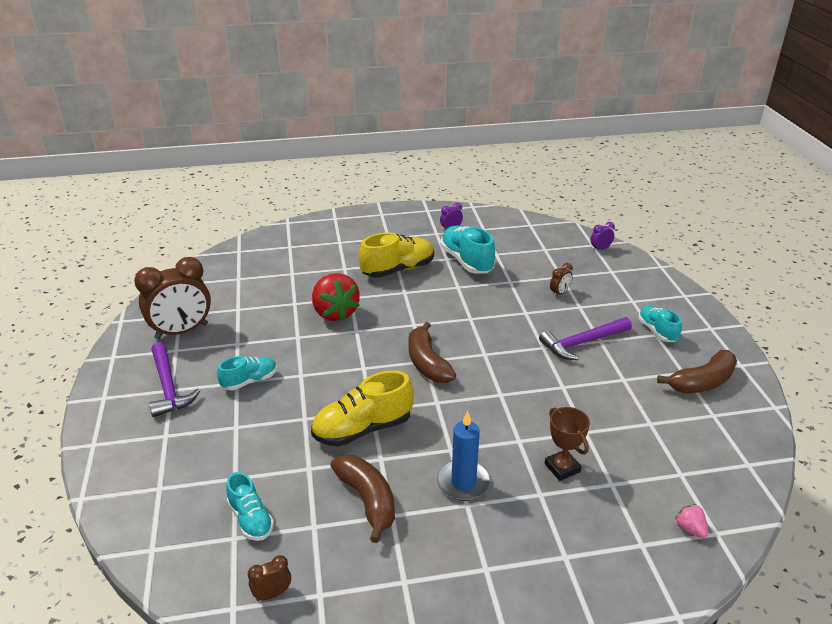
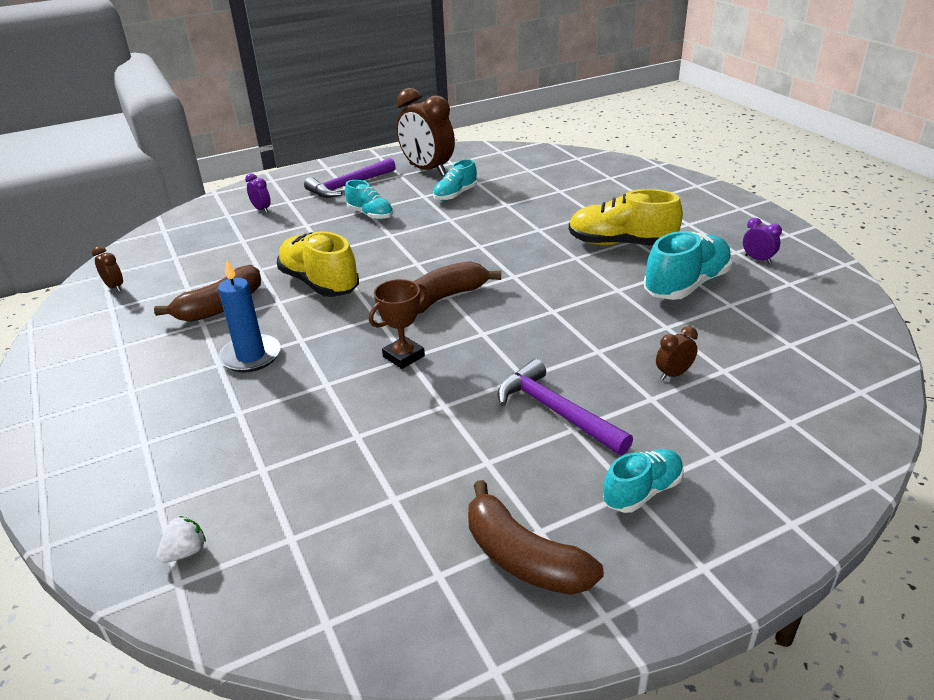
camera: 75 degrees right, 0 degrees up
turquoise shoe [226,472,274,541] -> turquoise shoe moved to [433,159,477,201]
red strawberry [312,273,360,321] -> none
yellow shoe [359,232,434,278] -> yellow shoe turned 150 degrees clockwise [569,189,683,246]
brown trophy [545,407,590,481] -> brown trophy moved to [369,279,427,369]
brown clock [550,263,573,297] -> brown clock turned 120 degrees clockwise [656,326,698,380]
purple clock [590,222,615,251] -> purple clock moved to [245,173,271,213]
pink strawberry [675,504,708,538] -> white strawberry [157,516,206,563]

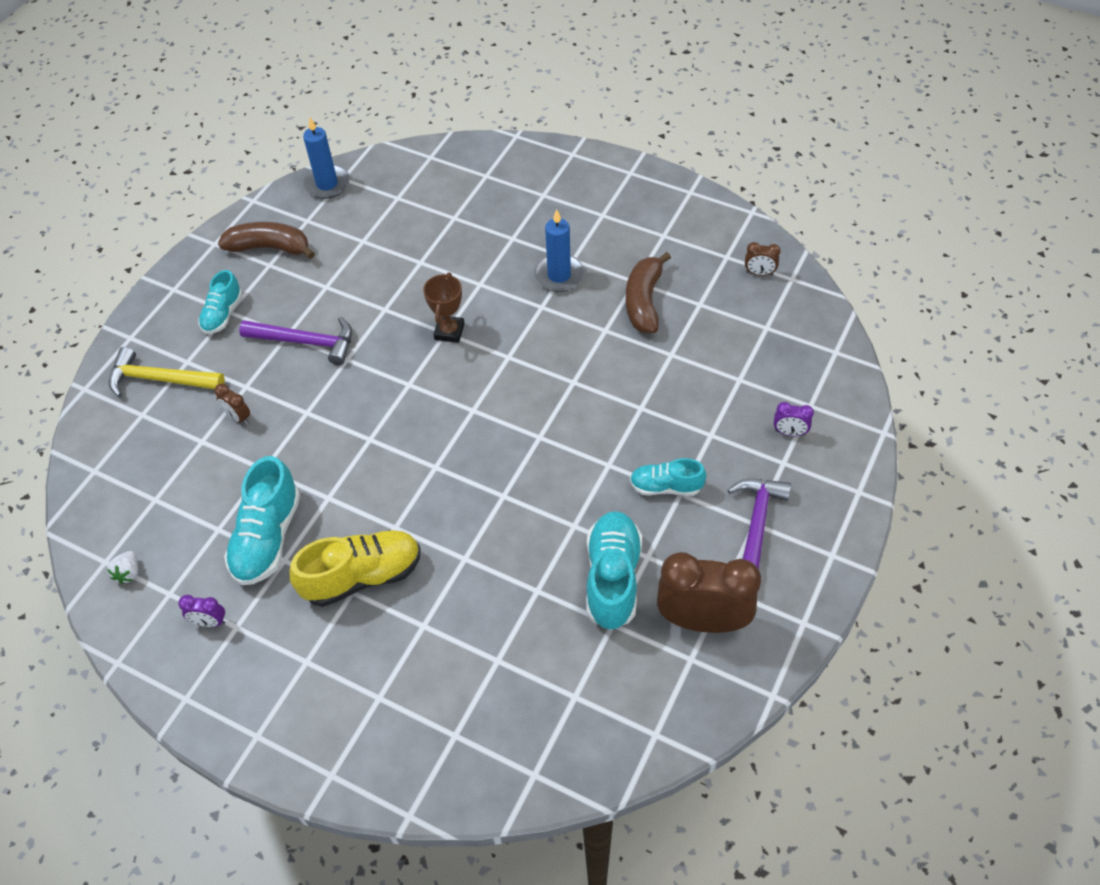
camera: 145 degrees right, 20 degrees up
white strawberry [157,516,206,563] -> white strawberry moved to [107,551,138,584]
yellow shoe [277,231,359,297] -> none
brown banana [413,261,501,314] -> none
turquoise shoe [433,159,477,201] -> turquoise shoe [586,511,642,630], size x1.65
brown clock [656,326,698,380] -> brown clock turned 105 degrees clockwise [214,384,250,425]
none -> yellow hammer [109,347,225,397]
none -> blue candle [303,118,350,199]

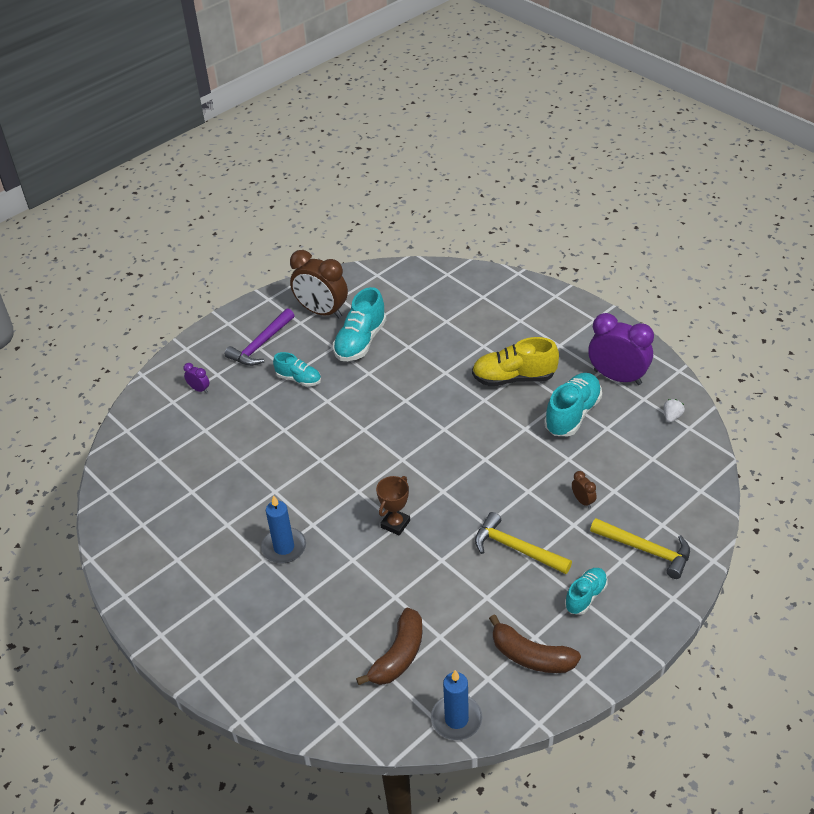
camera: 160 degrees left, 10 degrees down
purple clock [178,595,225,627] -> purple clock [588,313,654,385], size x2.35
purple hammer [239,317,352,365] -> yellow hammer [475,512,572,574]
brown banana [626,252,671,333] -> brown banana moved to [356,608,422,685]
brown clock [745,242,781,276] -> none

